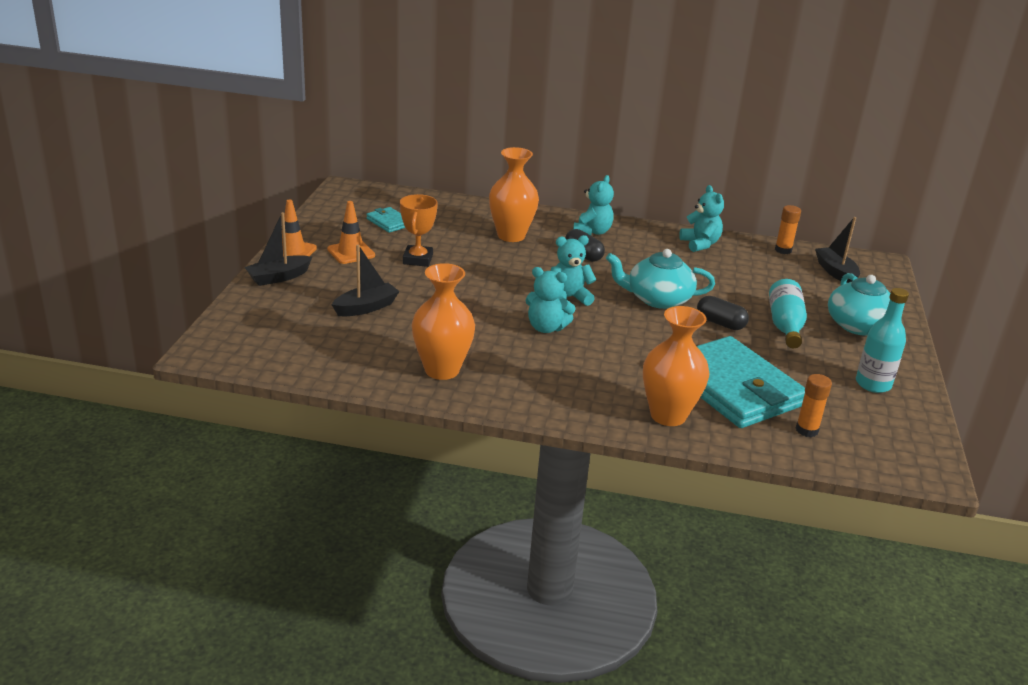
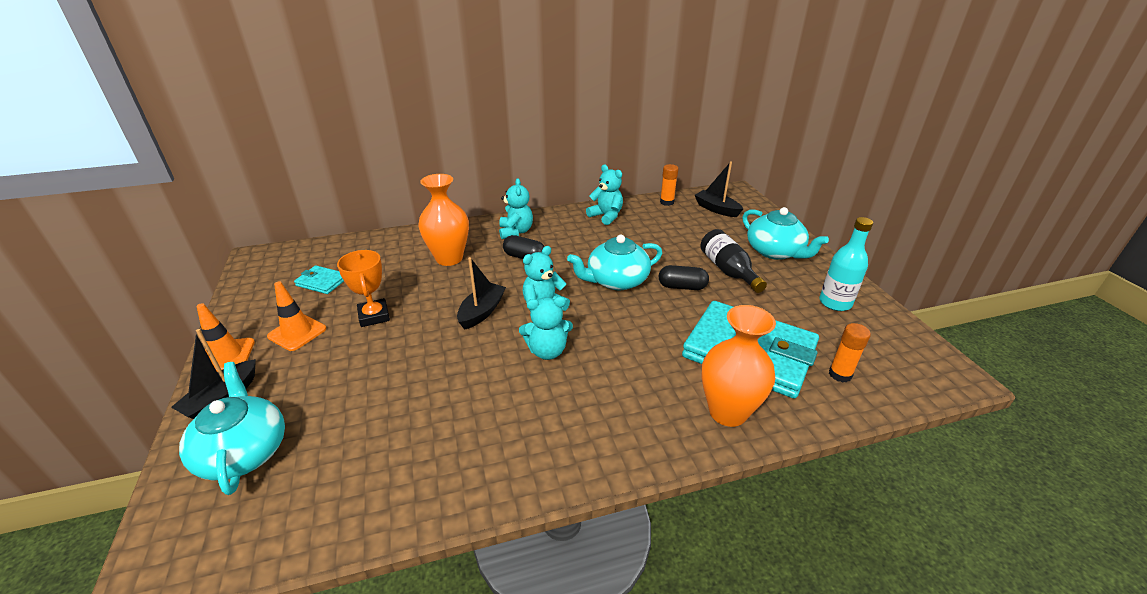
camera: 25 degrees left, 5 degrees up
black boat [332,245,400,316] -> black boat moved to [457,257,506,330]
orange vase [412,263,475,380] -> none
turquoise bottle [769,279,807,349] -> black bottle [700,229,767,293]
none -> turquoise teapot [179,362,285,495]

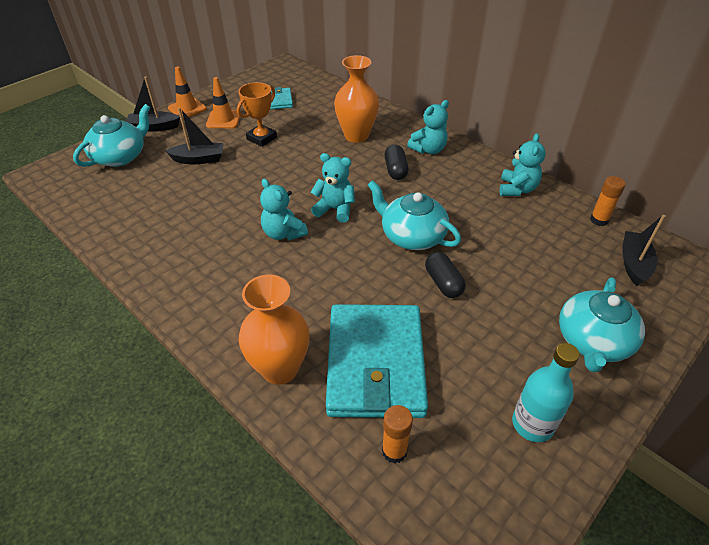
camera: 60 degrees right, 10 degrees up
black boat [457,257,506,330] -> black boat moved to [166,107,224,164]
black bottle [700,229,767,293] -> none

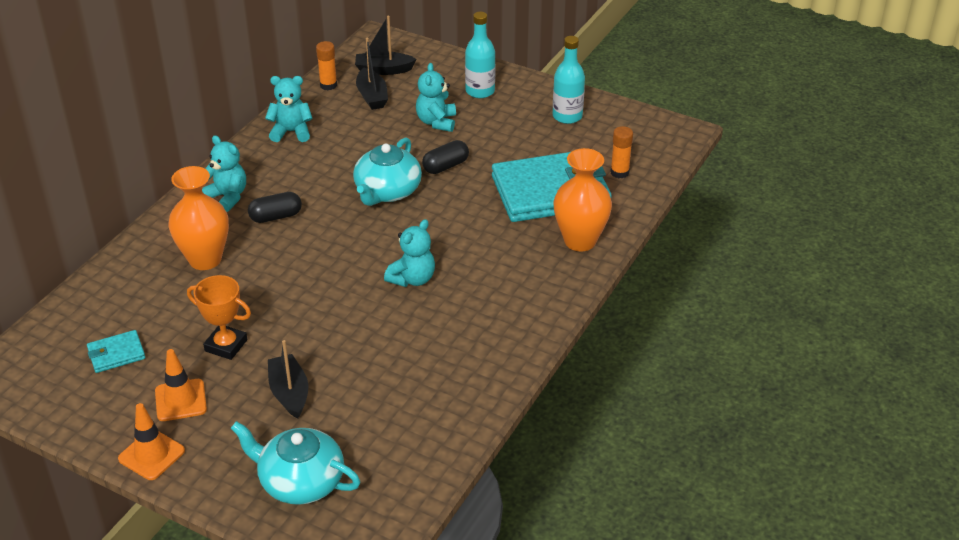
camera: 105 degrees left, 5 degrees down
black boat [125,77,180,132] -> black boat moved to [356,38,388,110]
turquoise teddy bear [311,153,355,223] -> turquoise teddy bear moved to [416,63,456,132]
turquoise teapot [559,277,645,373] -> turquoise bottle [465,12,495,98]

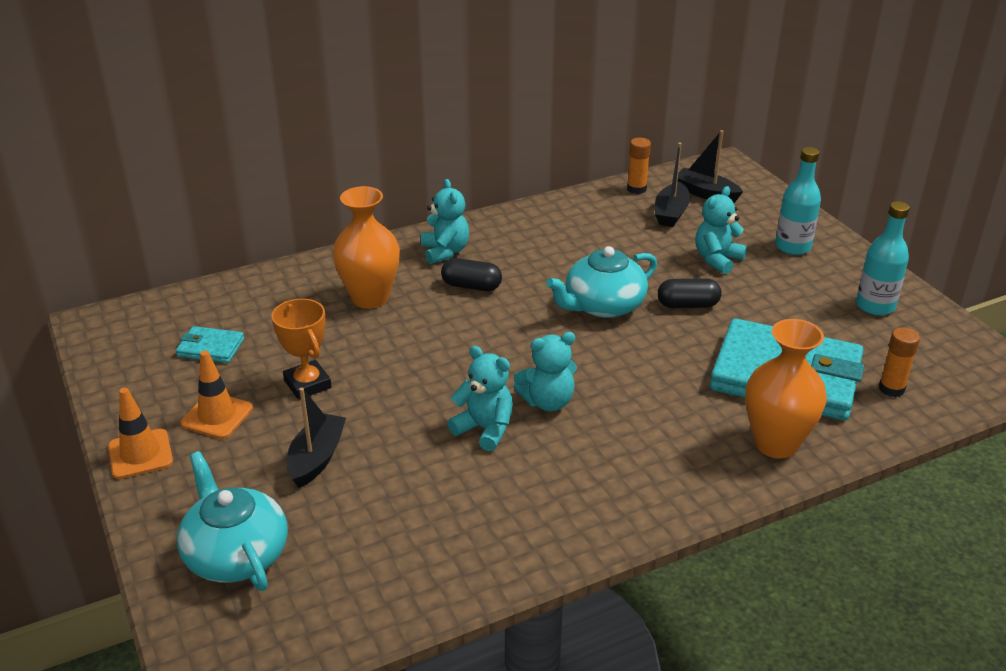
camera: 35 degrees right, 5 degrees down
turquoise teddy bear [265,76,313,142] -> turquoise teddy bear moved to [447,346,513,451]

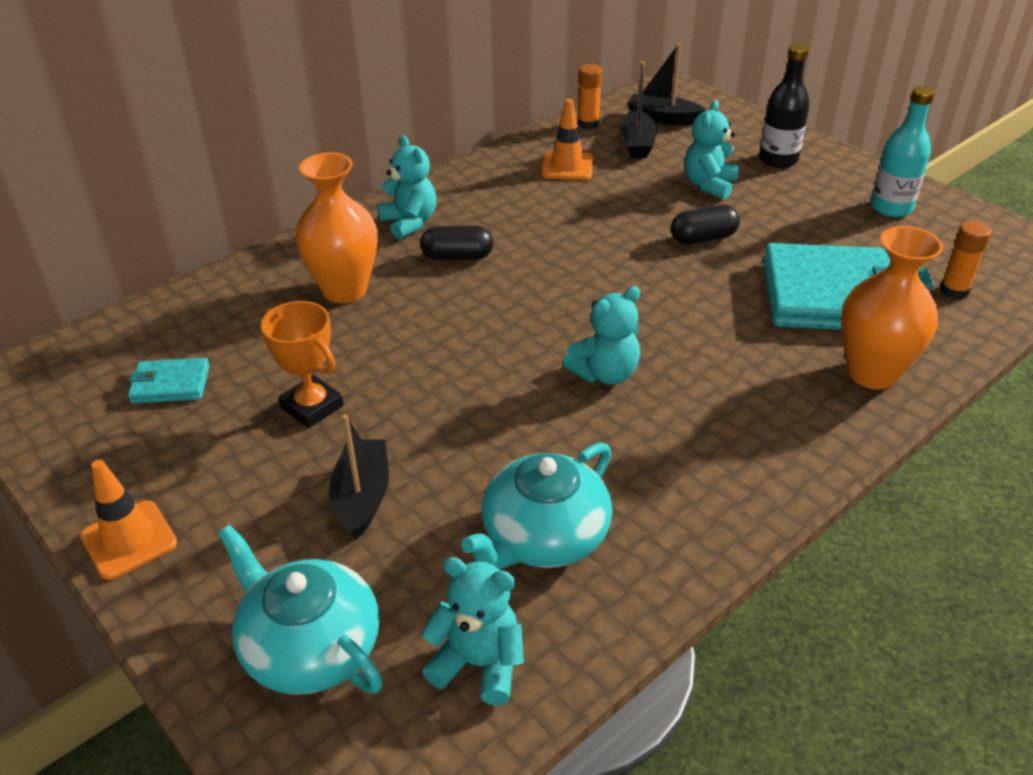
camera: 15 degrees left, 5 degrees up
orange traffic cone [180,350,253,439] -> orange traffic cone moved to [541,99,593,180]
turquoise teddy bear [447,346,513,451] -> turquoise teddy bear moved to [421,557,524,705]
turquoise teapot [546,246,657,318] -> turquoise teapot moved to [462,443,612,569]
turquoise bottle [775,147,821,255] -> black bottle [759,44,810,168]

